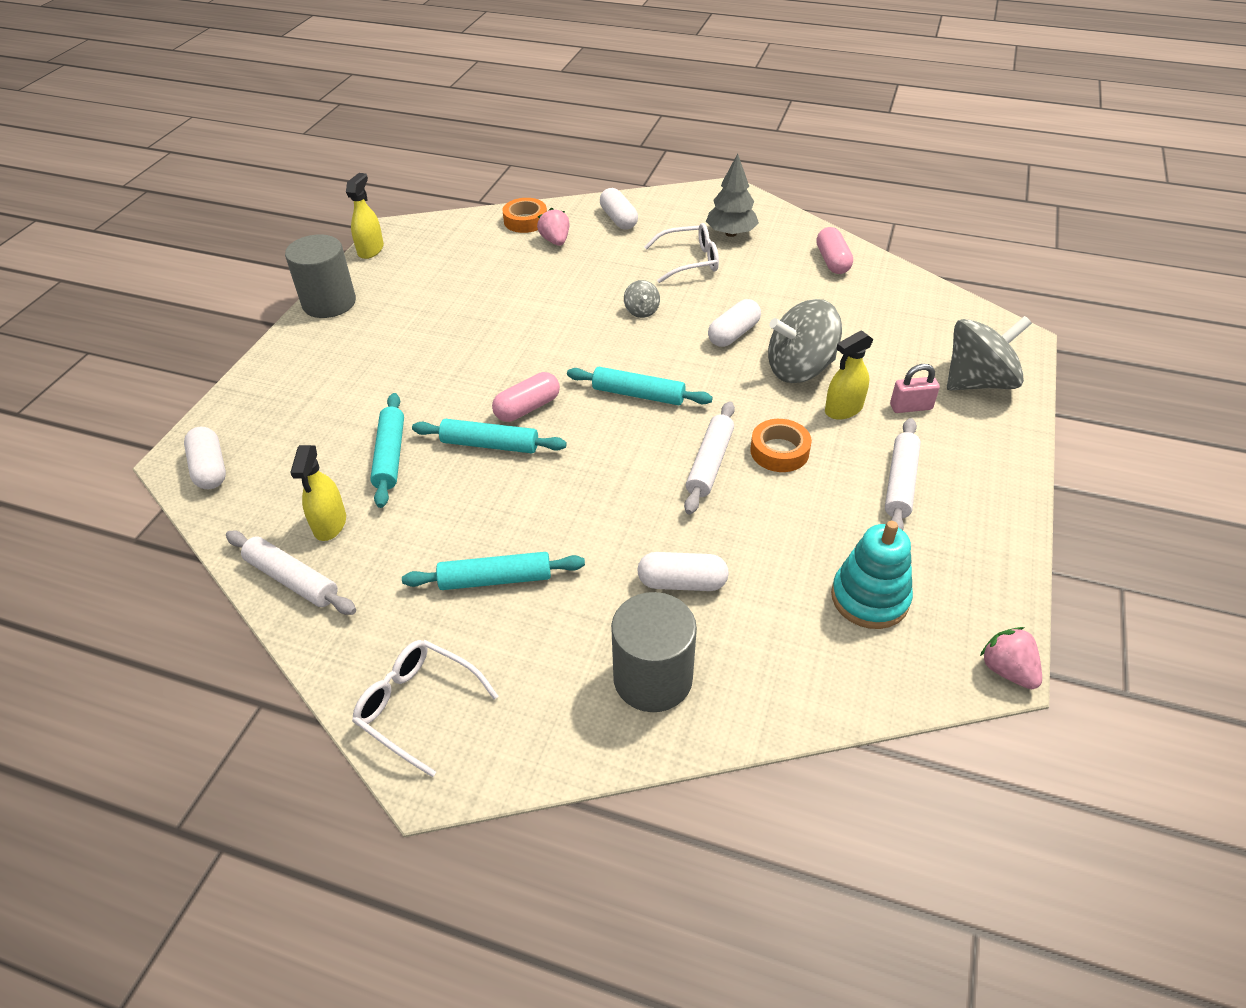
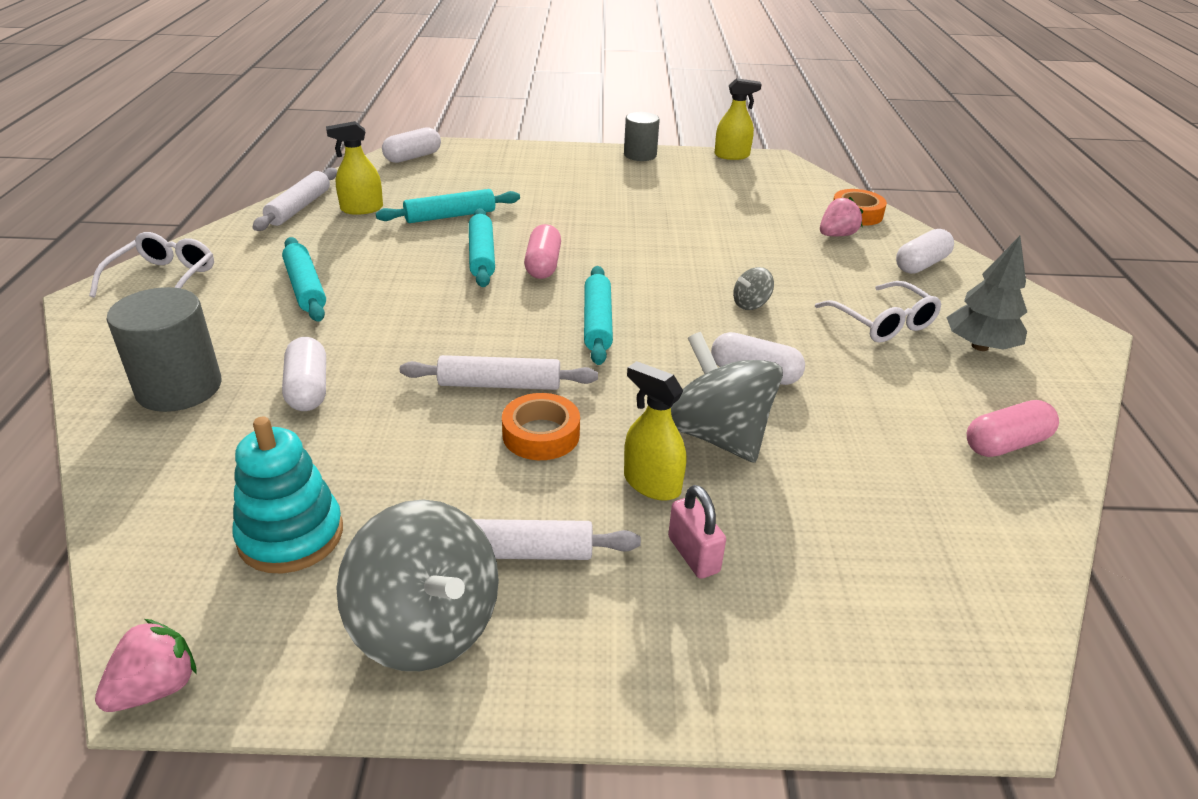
camera: 70 degrees right, 10 degrees down
grey cylinder [285,234,356,318] -> grey cylinder [624,112,660,161], size x0.66
pink capsule [492,372,560,422] -> pink capsule turned 60 degrees clockwise [524,224,561,279]
grey spinning top [947,316,1032,390] -> grey spinning top moved to [336,499,499,671]

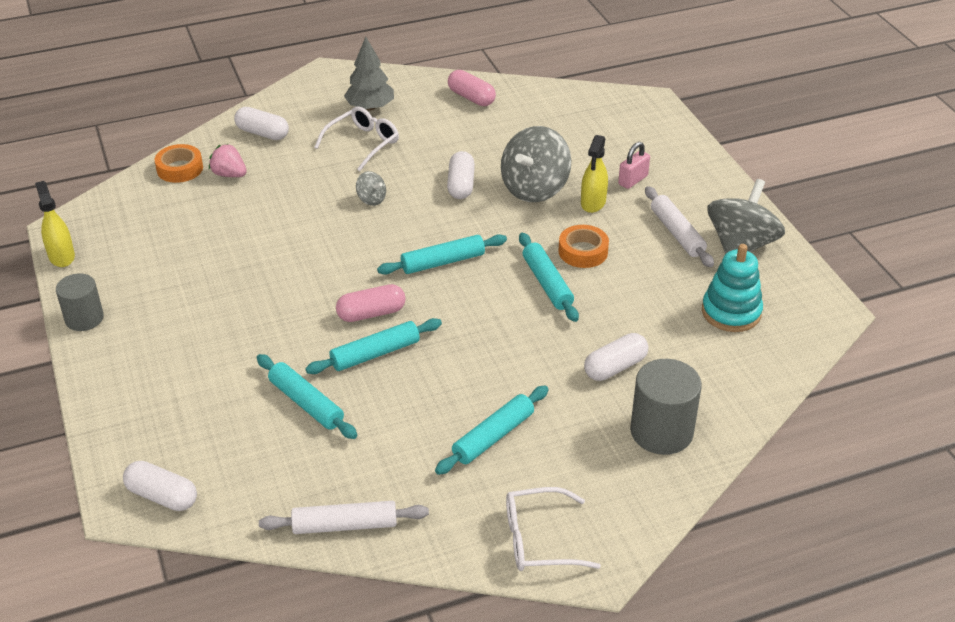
camera: 110 degrees left, 5 degrees up
pink strawberry [95,619,196,712] -> none
yellow spray bottle [326,121,383,215] -> none
white rolling pin [400,355,598,390] -> turquoise rolling pin [519,233,579,322]

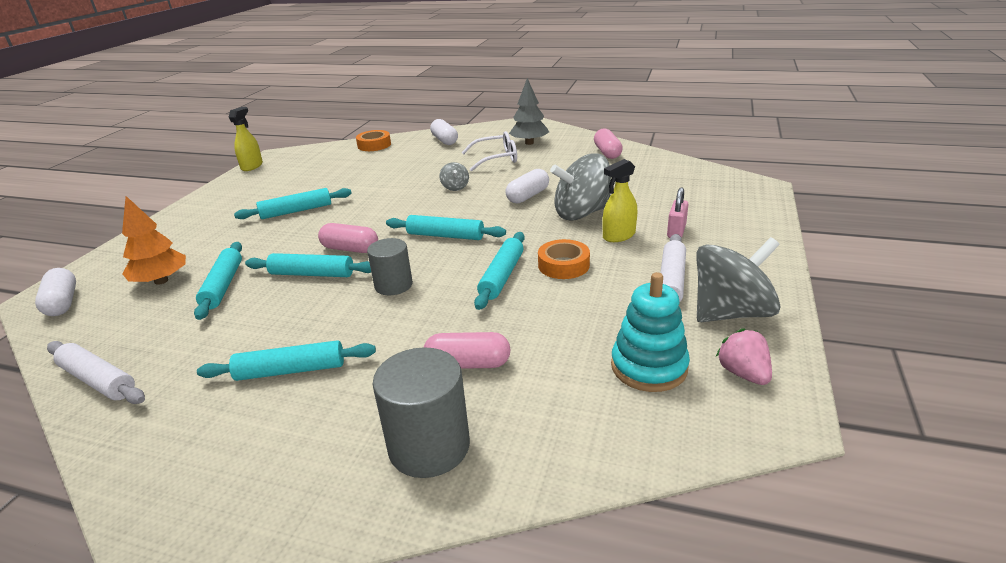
camera: 40 degrees right, 10 degrees down
grey cylinder [56,274,104,331] -> grey cylinder moved to [367,238,413,295]
pink strawberry [209,144,247,177] -> pink strawberry moved to [716,328,772,385]
white glasses [506,487,601,571] -> none
white capsule [584,333,648,381] -> pink capsule [424,332,510,369]
pink padlock [618,142,650,189] -> pink padlock turned 60 degrees counterclockwise [667,187,688,238]
none -> orange tree [122,196,186,285]
none -> turquoise rolling pin [234,188,352,219]

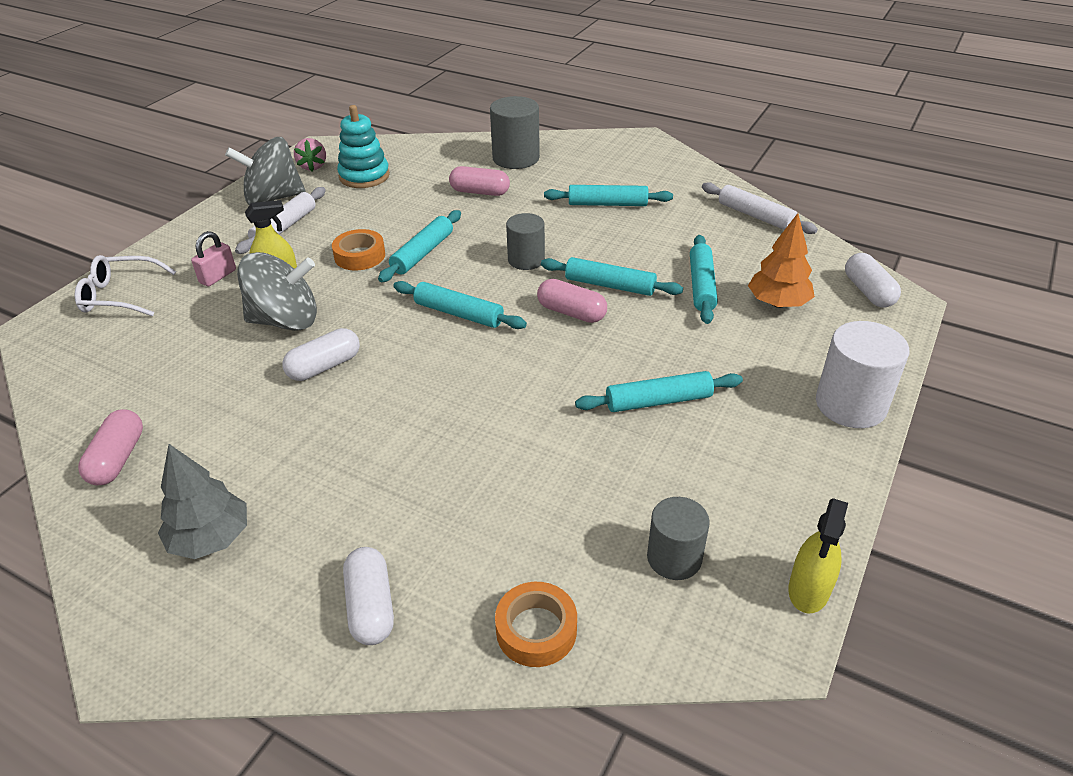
camera: 170 degrees left, 10 degrees up
grey spinning top [439,162,469,191] -> none
white glasses [462,131,517,172] -> white glasses moved to [75,255,176,316]
none -> grey cylinder [647,497,710,580]
none -> white cylinder [816,321,910,428]

